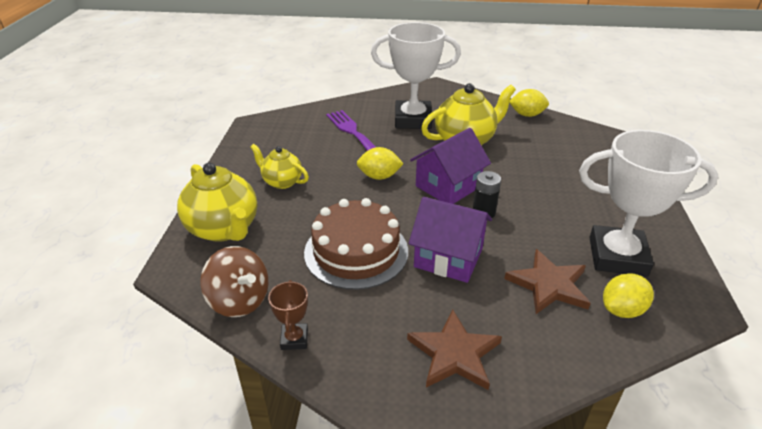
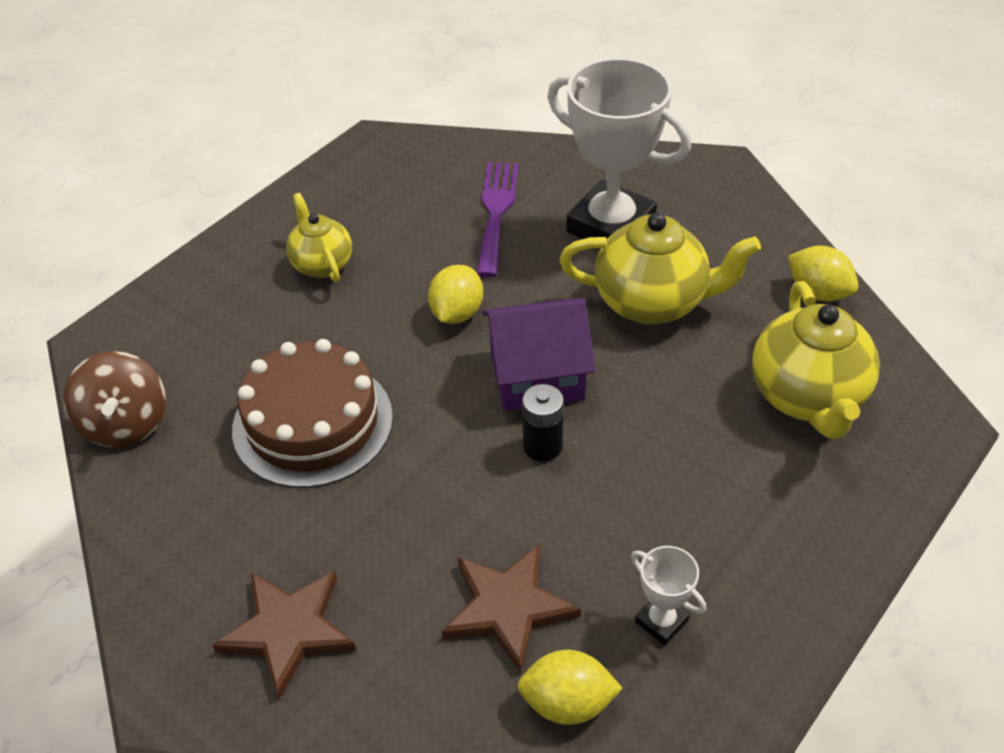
camera: 35 degrees right, 10 degrees up
yellow teapot [177,163,257,242] -> yellow teapot moved to [752,281,880,439]
brown trophy [268,280,308,350] -> none
yellow lemon [357,147,404,180] -> yellow lemon turned 75 degrees clockwise [428,265,483,324]
purple house [409,197,492,283] -> none
white trophy [579,130,718,276] -> white trophy [631,546,706,645], size x0.44

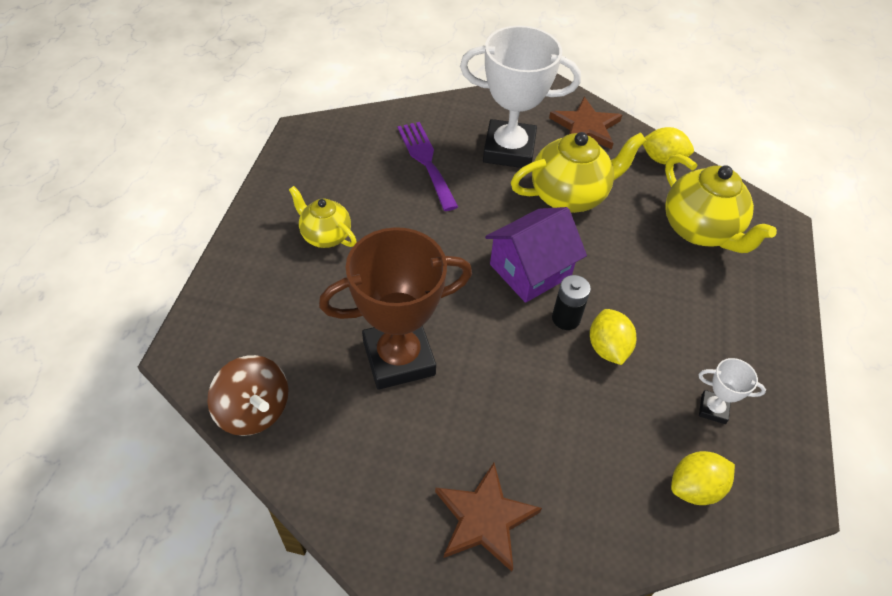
camera: 30 degrees left, 5 degrees up
brown cake [232,339,393,488] -> brown trophy [319,227,472,390]
yellow lemon [428,265,483,324] -> yellow lemon moved to [590,309,637,365]
brown star [442,545,581,674] -> brown star moved to [549,97,622,149]

